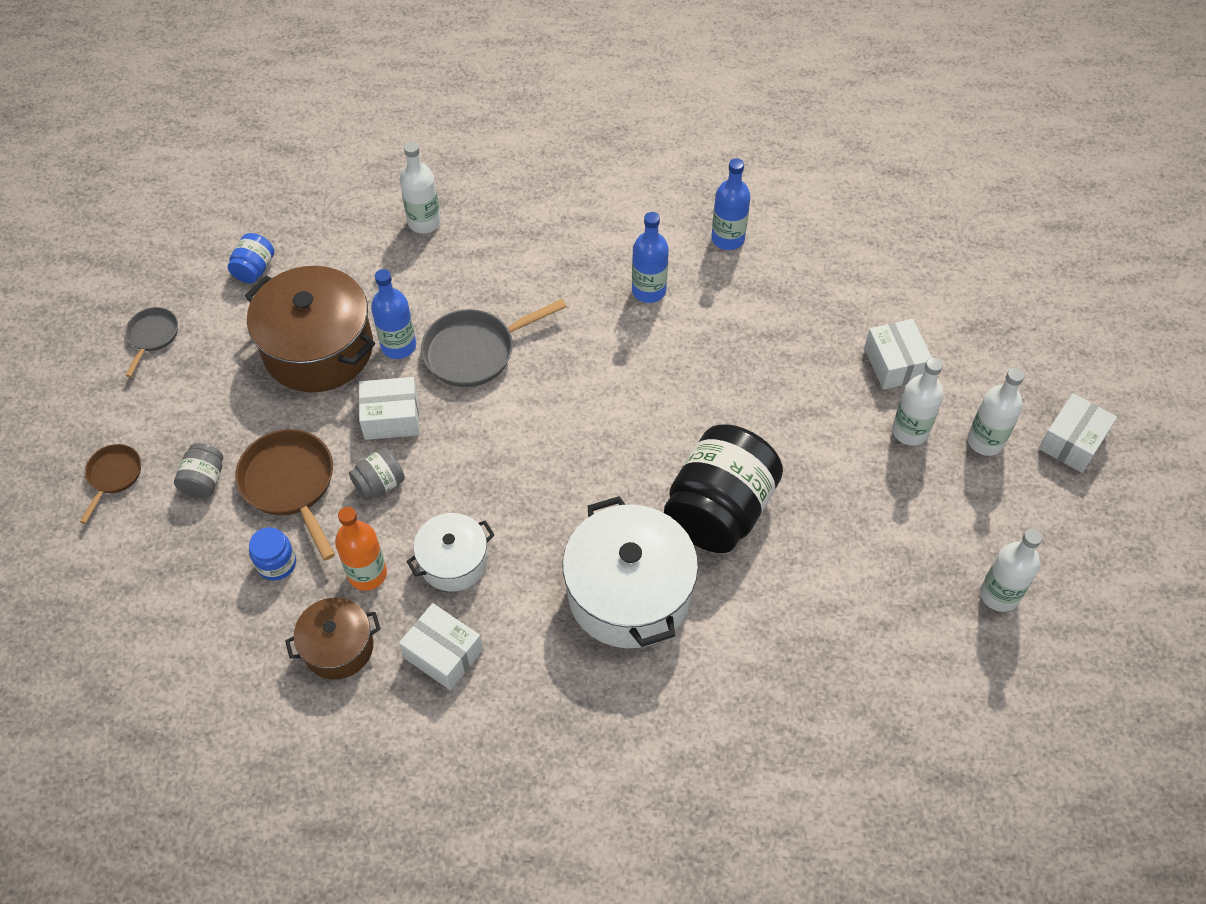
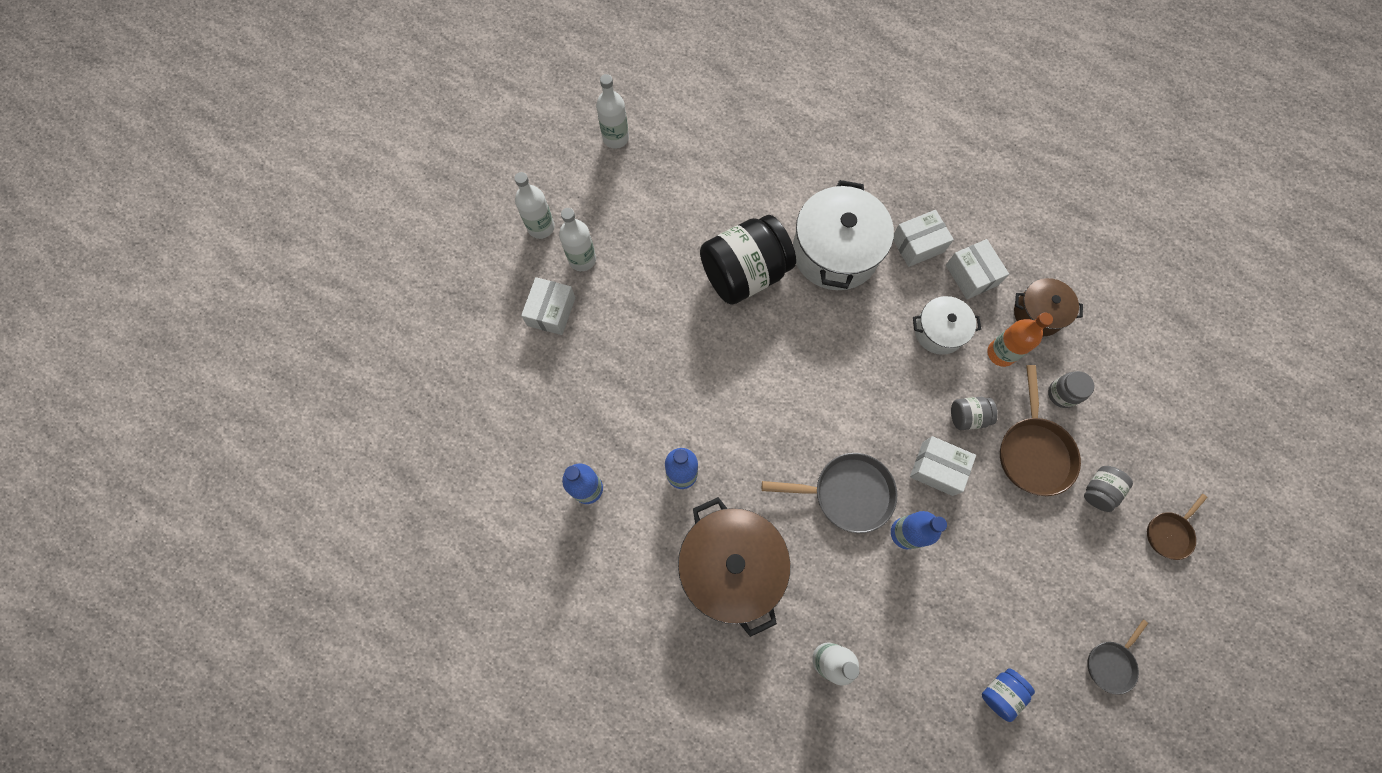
camera: 150 degrees left, 15 degrees up
brown pot [245,266,375,393] -> brown pot moved to [678,497,790,637]
blue jar [249,527,296,581] -> grey jar [1048,371,1095,408]
white box [1039,393,1117,473] -> white box moved to [893,210,954,267]

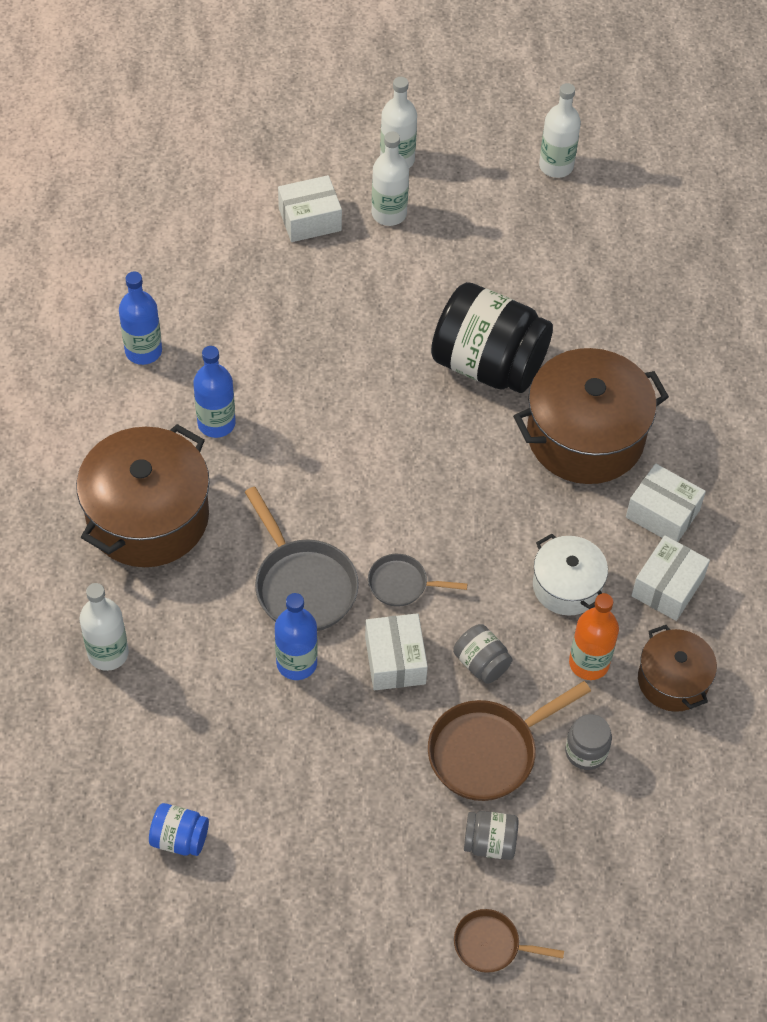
camera: 55 degrees right, 15 degrees down
white pot [793,180,894,290] -> brown pot [513,348,669,484]
grey pan [1087,620,1148,695] -> grey pan moved to [368,554,468,607]

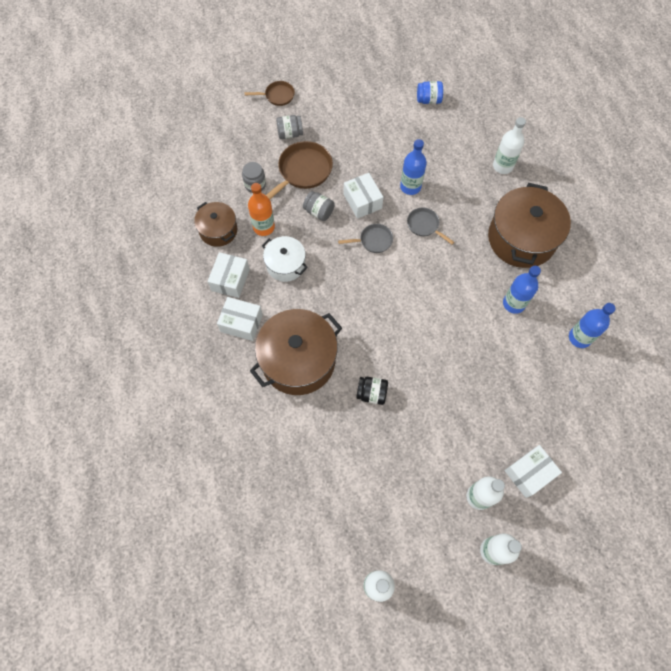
camera: 165 degrees right, 10 degrees up
grey pan [245,487,359,631] -> grey pan [407,207,454,245], size x0.58
black jar [431,282,553,393] -> black jar [356,377,388,405], size x0.44

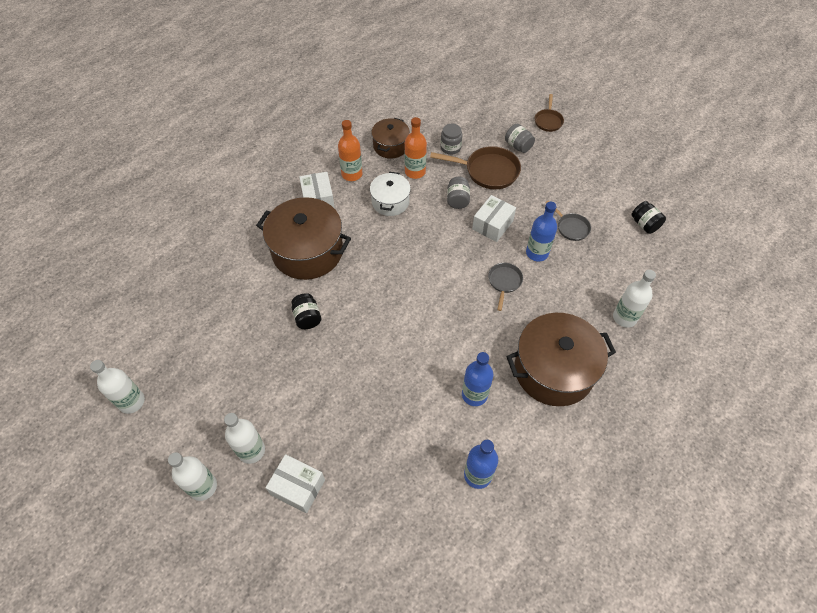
camera: 60 degrees right, 10 degrees down
white box [208,252,250,298] -> orange bottle [338,120,363,181]
brown pan [245,81,295,106] -> brown pan turned 45 degrees clockwise [535,94,564,132]
grey pan [338,224,393,253] -> grey pan moved to [545,201,591,241]
blue jar [417,81,443,104] -> black jar [632,201,666,234]

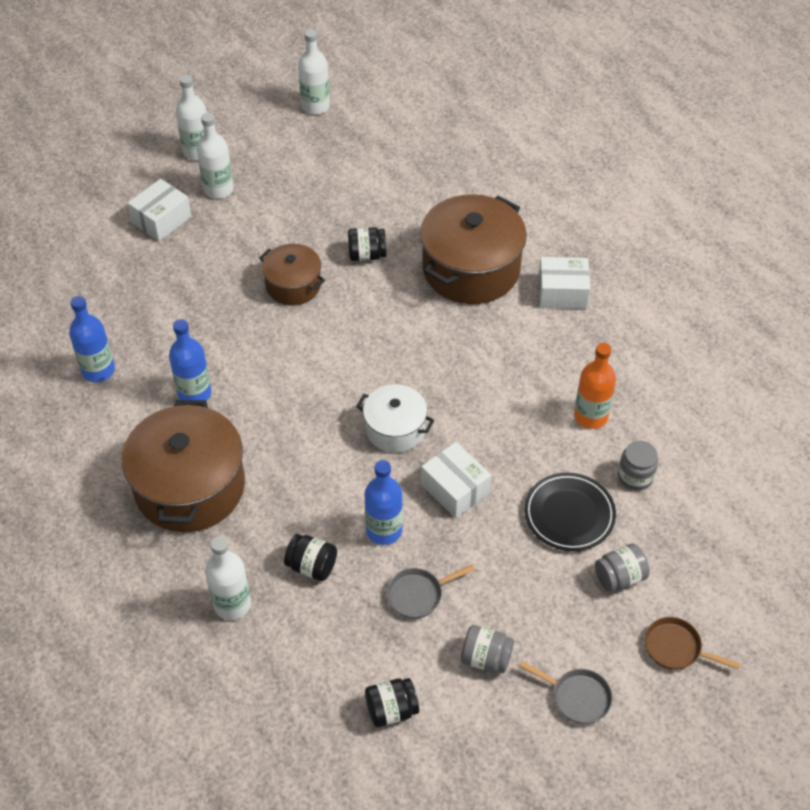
camera: 105 degrees right, 5 degrees down
orange bottle [338,120,363,181] -> none
white pot [370,172,411,216] -> white pot moved to [356,384,434,453]
brown pot [371,118,410,159] -> brown pot moved to [259,244,325,306]
brown pan [430,146,521,189] -> black plate [524,473,616,551]
grey jar [447,177,470,209] -> grey jar moved to [461,625,514,673]
grey pan [488,263,523,311] -> grey pan moved to [519,661,613,724]
none -> black jar [284,534,337,581]

